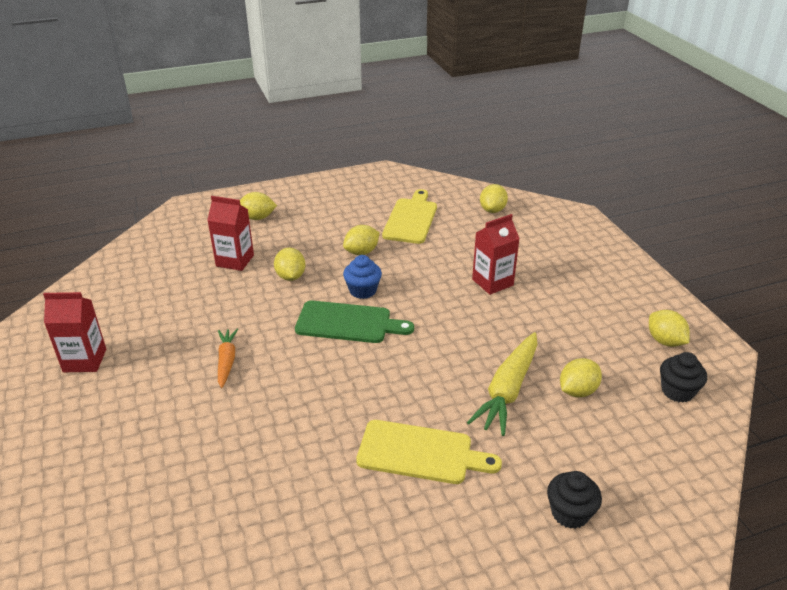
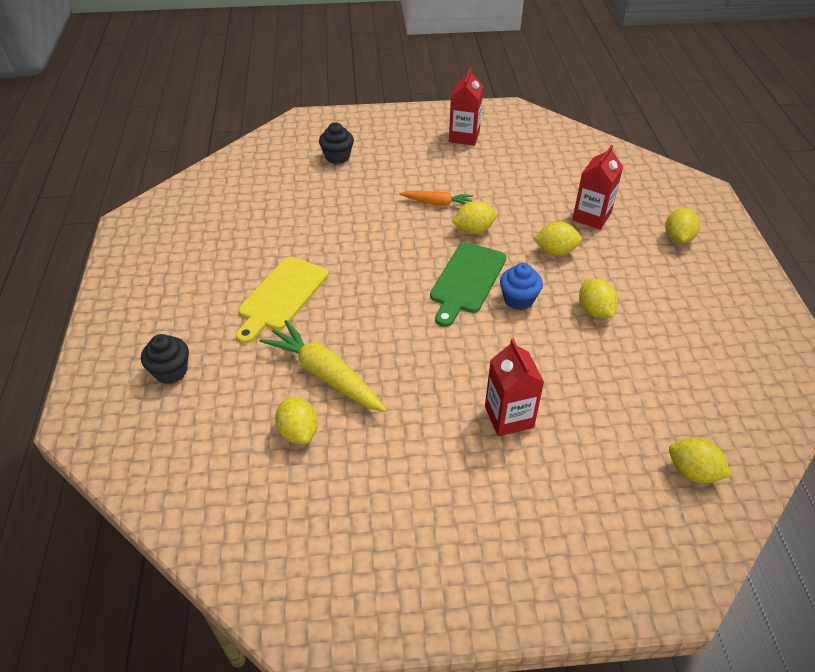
camera: 105 degrees right, 10 degrees up
yellow cutting board [382,189,437,244] -> none
yellow lemon [649,310,690,347] -> yellow lemon moved to [452,201,497,234]
black cupcake [660,352,707,402] -> black cupcake moved to [319,122,354,164]

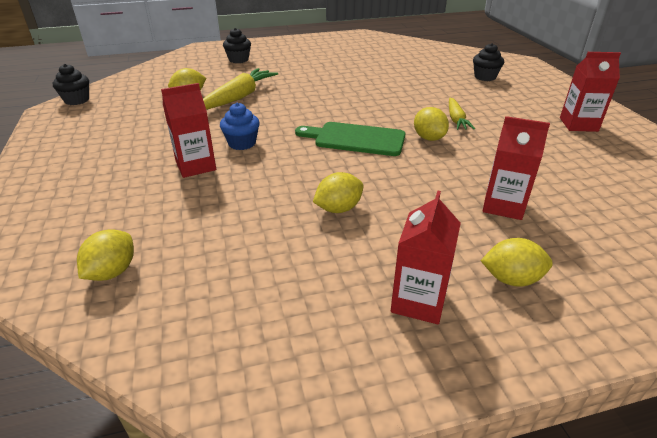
camera: 80 degrees right, 10 degrees down
yellow cutting board [236,257,328,344] -> none
orange carrot [399,191,473,206] -> yellow carrot [449,98,475,130]
blue cupcake [500,263,543,310] -> blue cupcake moved to [220,103,260,150]
yellow lemon [533,222,582,256] -> none
none -> black cupcake [53,64,89,105]
none -> red carton [391,191,461,324]

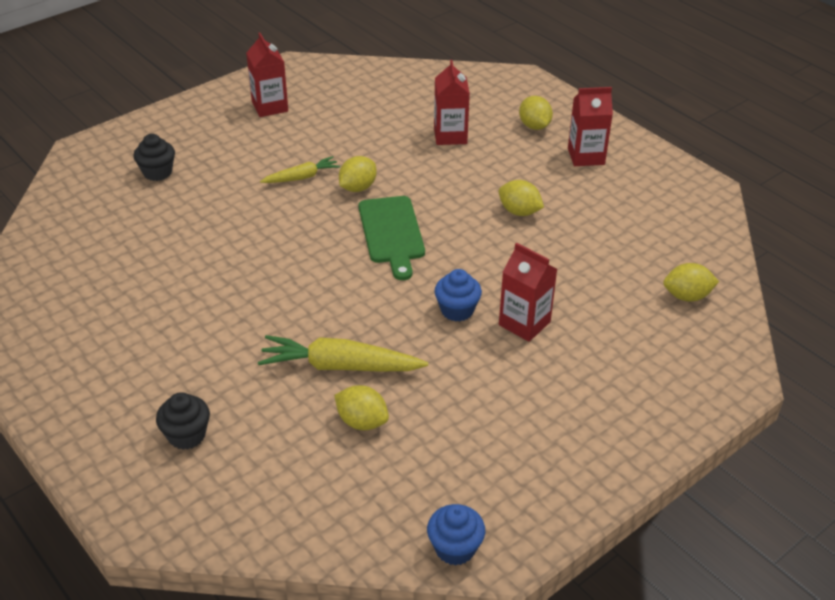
camera: 115 degrees left, 5 degrees up
black cupcake [53,64,89,105] -> blue cupcake [427,504,485,566]

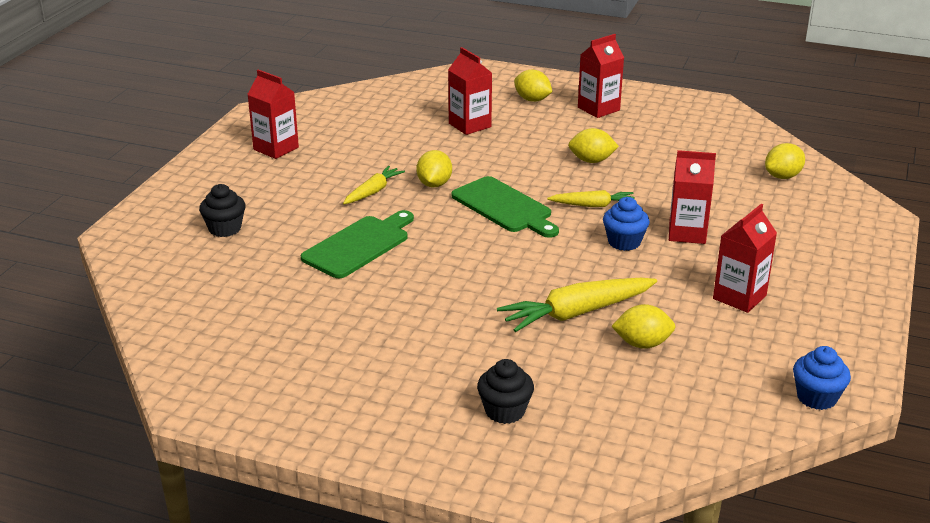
camera: 30 degrees left, 10 degrees down
none -> green cutting board [301,210,414,278]
none -> yellow carrot [547,190,635,207]
none -> red carton [713,204,777,313]

